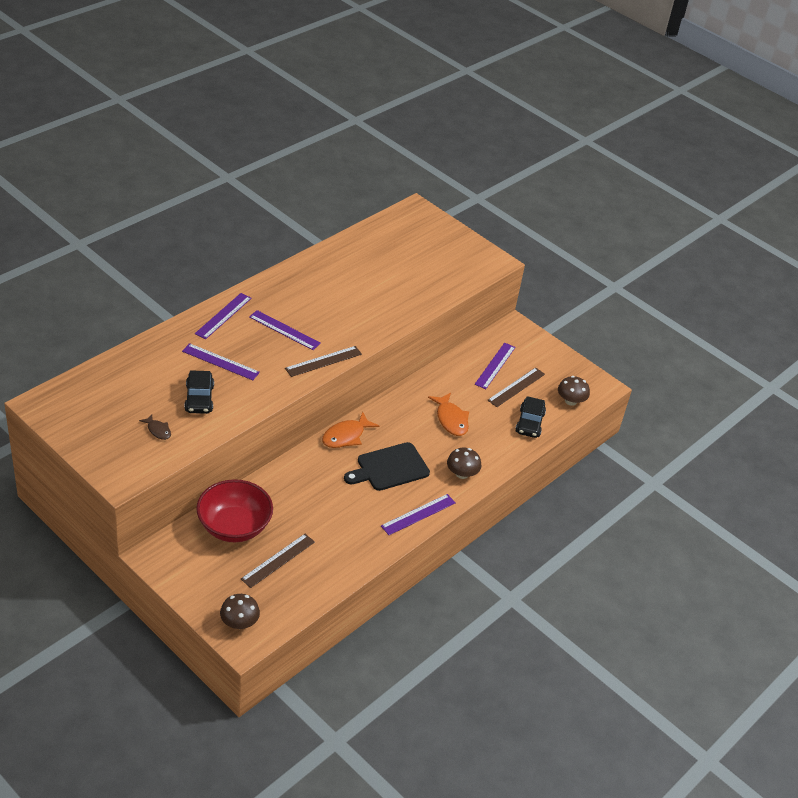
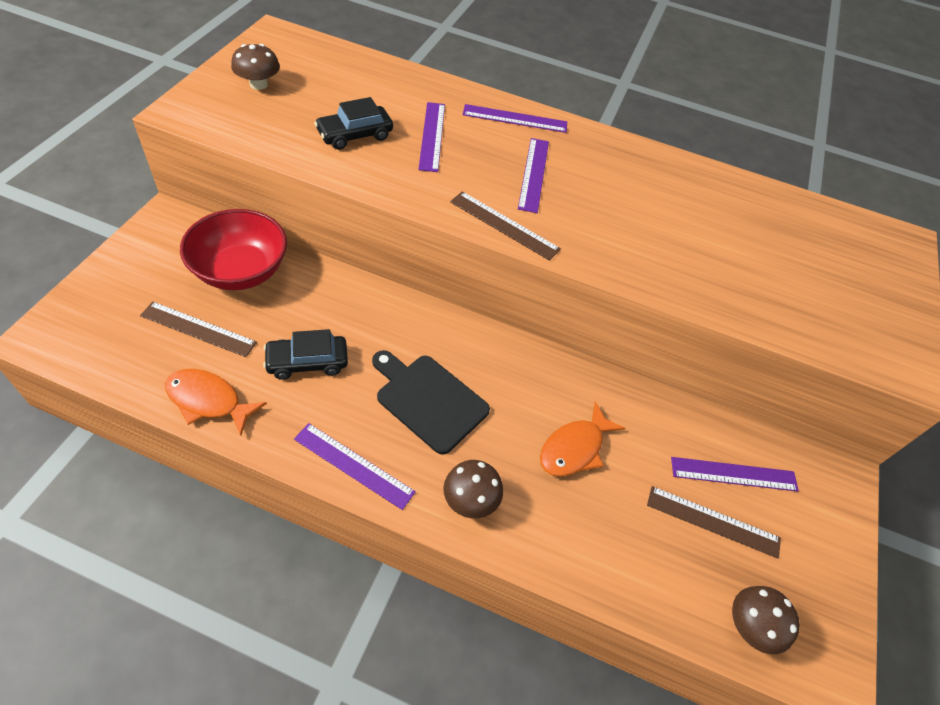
camera: 65 degrees right, 10 degrees up
brown fish [139,414,171,440] -> none
brown mushroom [220,594,260,629] -> brown mushroom moved to [231,44,280,90]
orange fish [322,412,379,448] -> orange fish moved to [165,369,267,436]
black car [515,396,546,438] -> black car moved to [263,329,348,380]

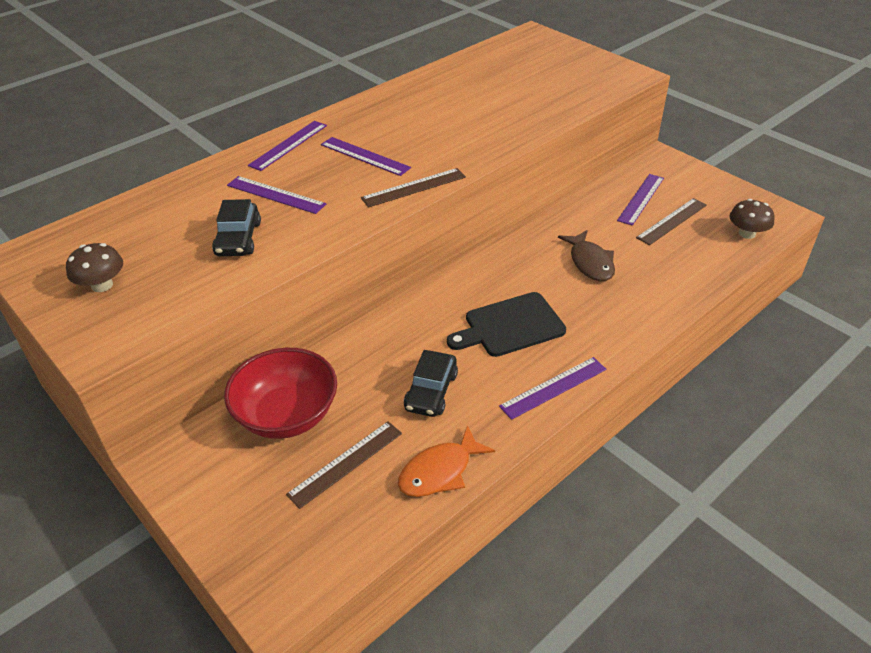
camera: 55 degrees left, 10 degrees down
brown mushroom [444,460,503,518] -> none
orange fish [540,401,625,477] -> brown fish [558,230,615,281]

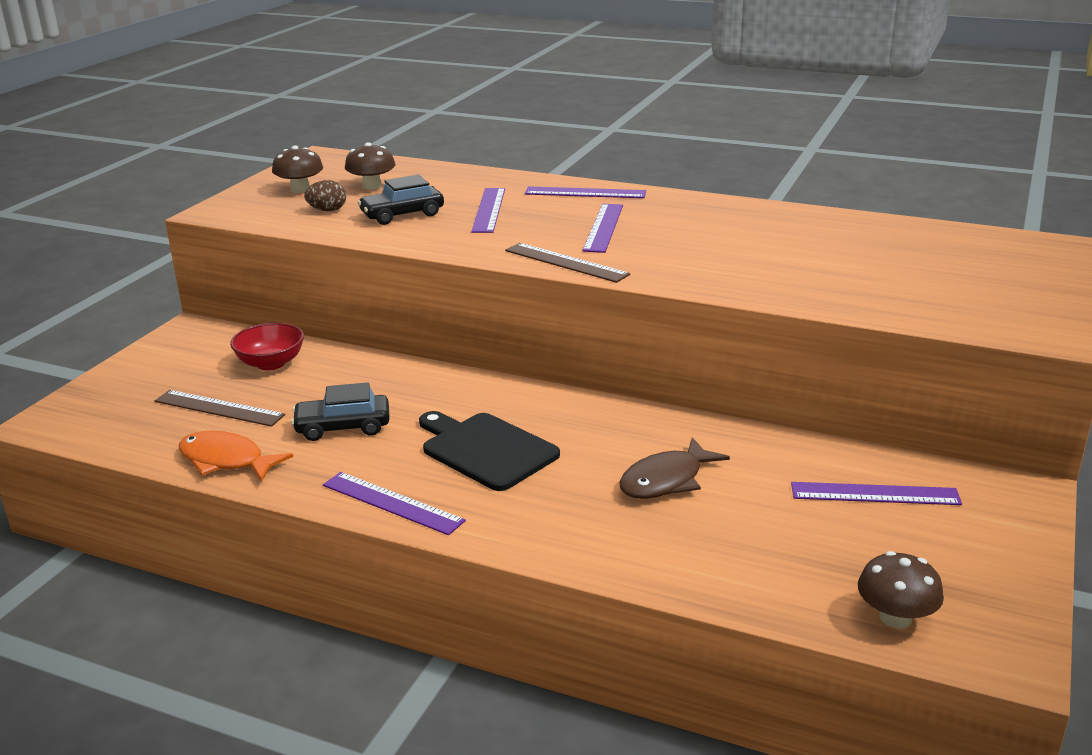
camera: 65 degrees right, 15 degrees down
red bowl [224,348,337,439] -> red bowl [230,323,304,370], size x0.62
brown ruler [636,198,707,245] -> none
none -> brown egg [304,180,346,211]
none -> brown mushroom [345,142,395,190]

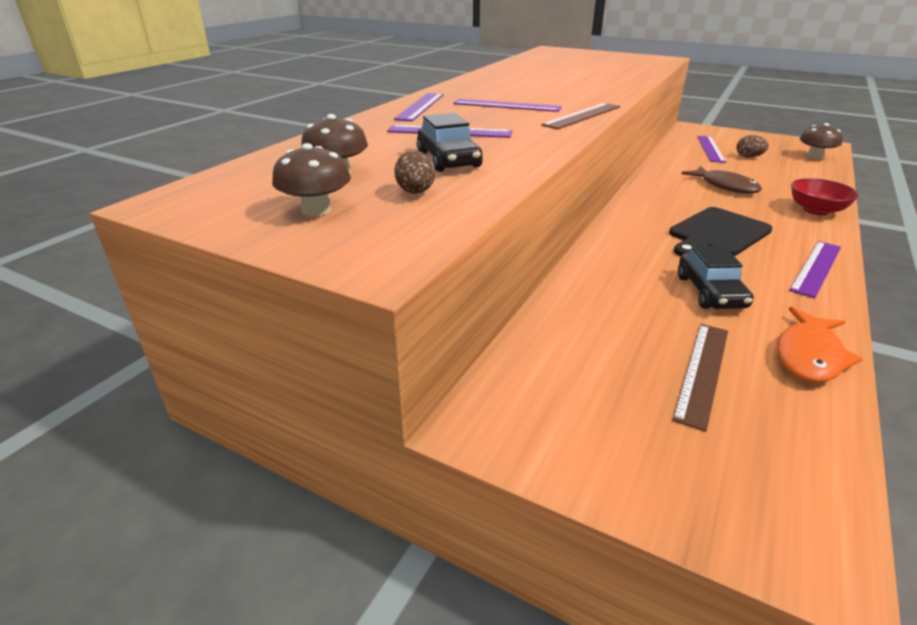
camera: 85 degrees left, 5 degrees up
red bowl [230,323,304,370] -> red bowl moved to [791,178,859,216]
none -> brown egg [737,135,769,158]

